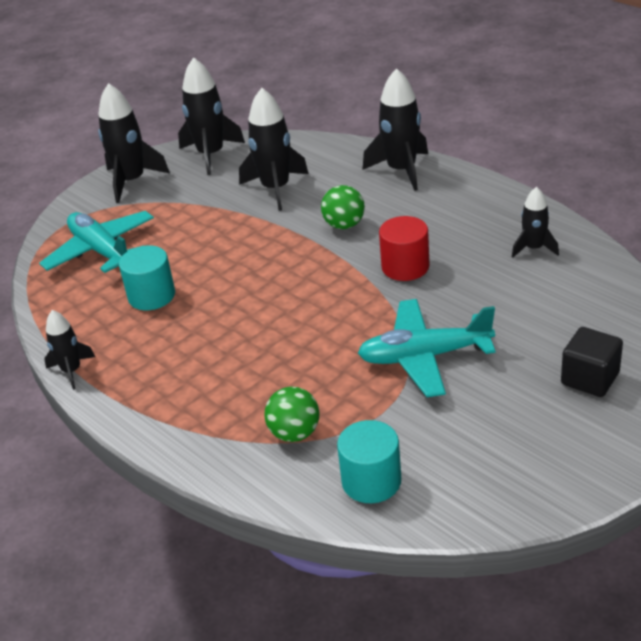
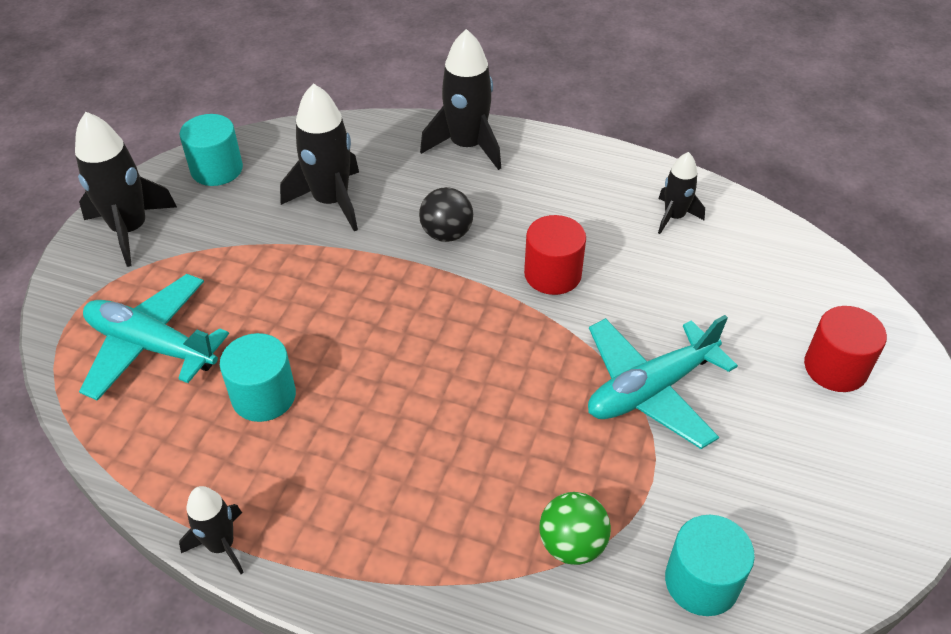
camera: 30 degrees left, 10 degrees up
black rocket [178,57,245,175] -> turquoise cylinder [179,114,243,186]
green ball [321,185,365,229] -> black ball [419,187,473,242]
black cube [561,327,623,397] -> red cylinder [804,306,887,392]

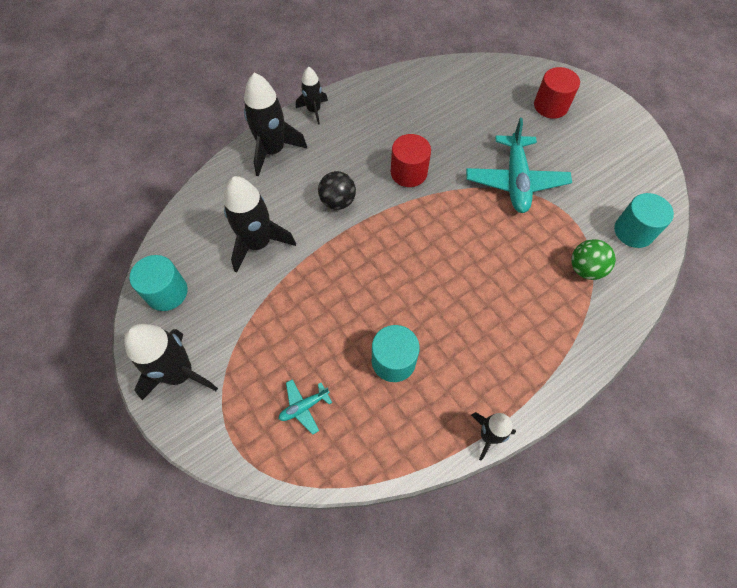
camera: 55 degrees left, 15 degrees up
turquoise plane [79,274,229,401] -> turquoise plane [279,379,332,434], size x0.47
black rocket [658,152,705,234] -> black rocket moved to [296,67,328,125]

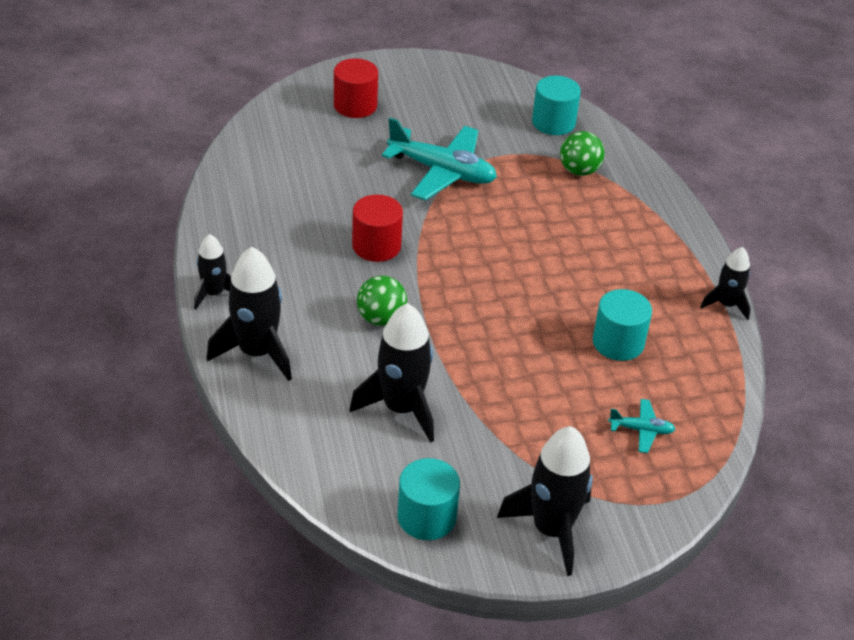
camera: 70 degrees left, 20 degrees down
turquoise plane [279,379,332,434] -> turquoise plane turned 75 degrees counterclockwise [608,399,675,453]
black ball [318,171,356,210] -> green ball [357,276,407,326]

